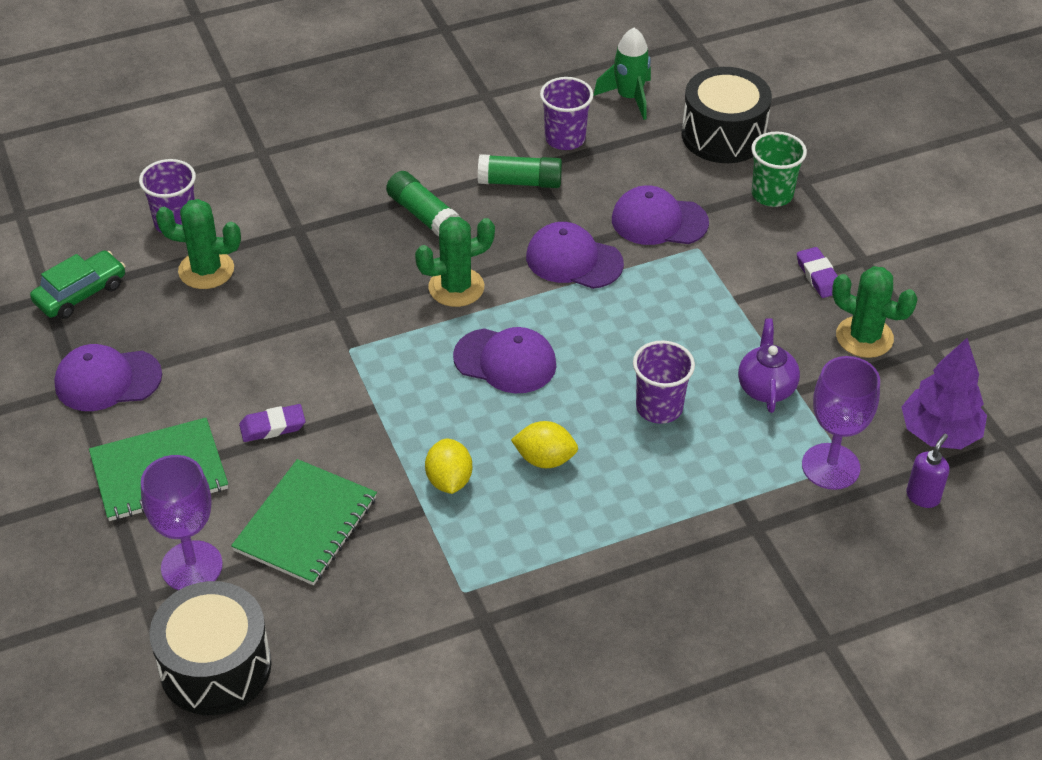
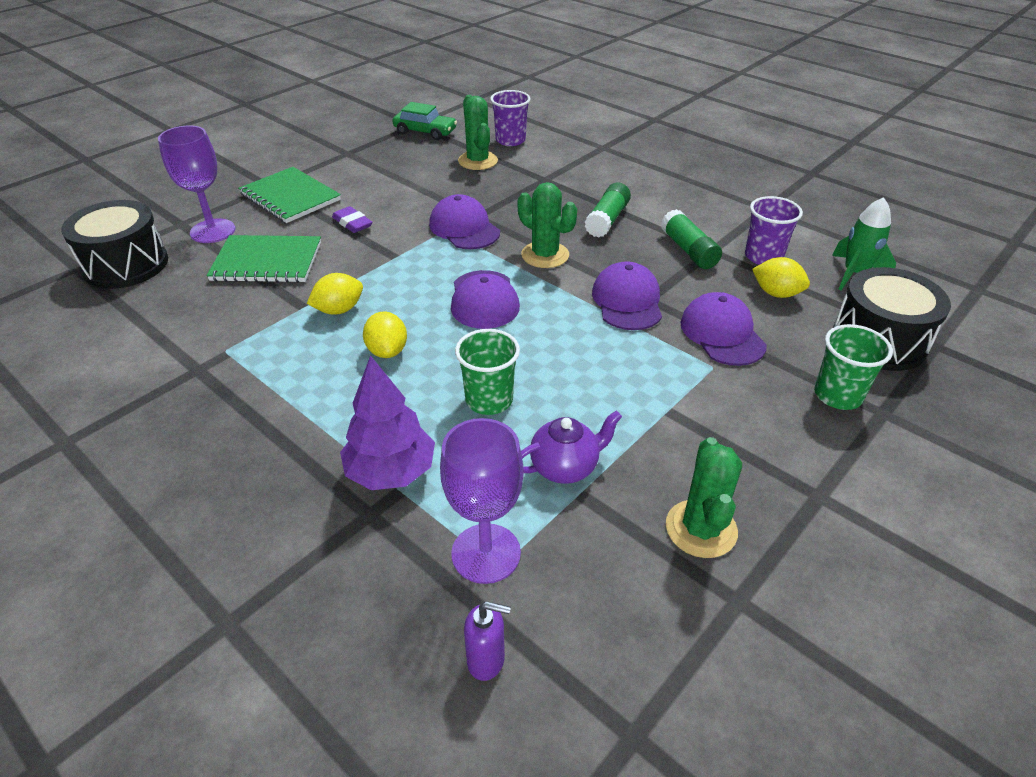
camera: 65 degrees right, 5 degrees down
purple cap [54,344,162,411] -> purple cap moved to [429,194,500,249]
purple cup [633,340,695,424] -> green cup [455,329,520,415]
purple eraser [797,247,838,298] -> none
purple tree [901,338,987,449] -> purple tree moved to [340,355,435,490]
none -> yellow lemon [752,257,810,298]

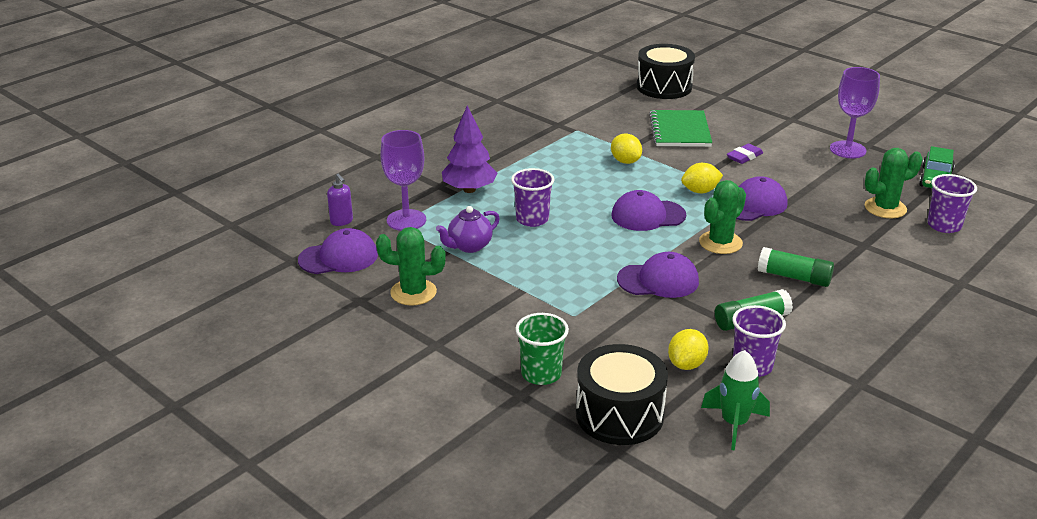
camera: 90 degrees right, 10 degrees down
purple goblet [158,126,235,243] -> purple goblet moved to [830,67,880,158]
green notebook [238,167,341,223] -> none
yellow lemon [363,312,407,358] -> yellow lemon moved to [681,163,723,193]
green cup [455,329,520,415] -> purple cup [511,168,554,227]
purple soap dispenser [464,601,511,681] -> purple soap dispenser turned 45 degrees counterclockwise [327,173,353,226]
purple teapot [521,411,622,484] -> purple teapot turned 75 degrees clockwise [436,206,500,253]
purple cap [681,292,767,366] -> purple cap moved to [298,228,378,274]

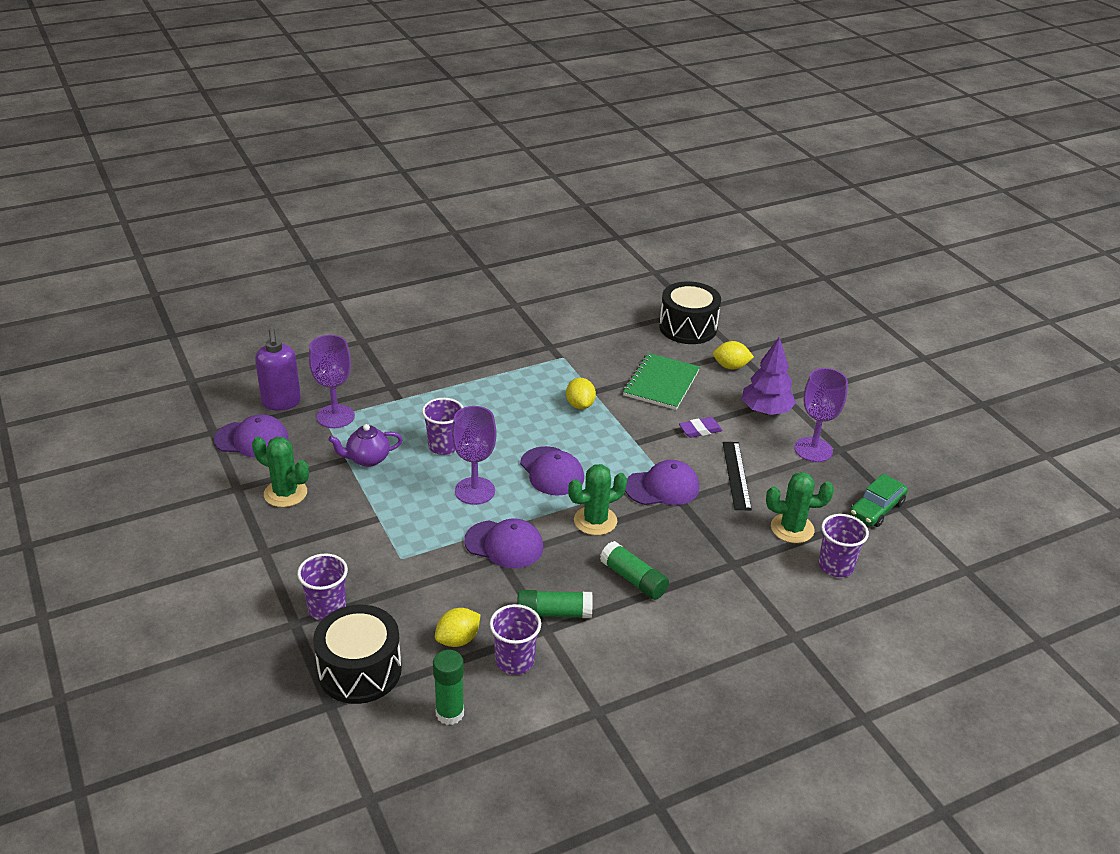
camera: 20 degrees right, 5 degrees up
purple soap dispenser [327,173,353,226] -> purple soap dispenser [255,328,301,411], size x1.75
purple tree [442,106,497,193] -> purple tree moved to [742,337,796,415]
green cup [515,313,569,385] -> purple cup [297,554,348,621]
purple cap [611,190,686,231] -> purple cap turned 135 degrees counterclockwise [520,446,584,495]
yellow lemon [681,163,723,193] -> yellow lemon moved to [713,341,754,369]
green rocket [701,350,770,450] -> green glue stick [433,650,464,725]
none -> purple goblet [452,406,497,505]
none -> black ruler [723,442,752,510]

